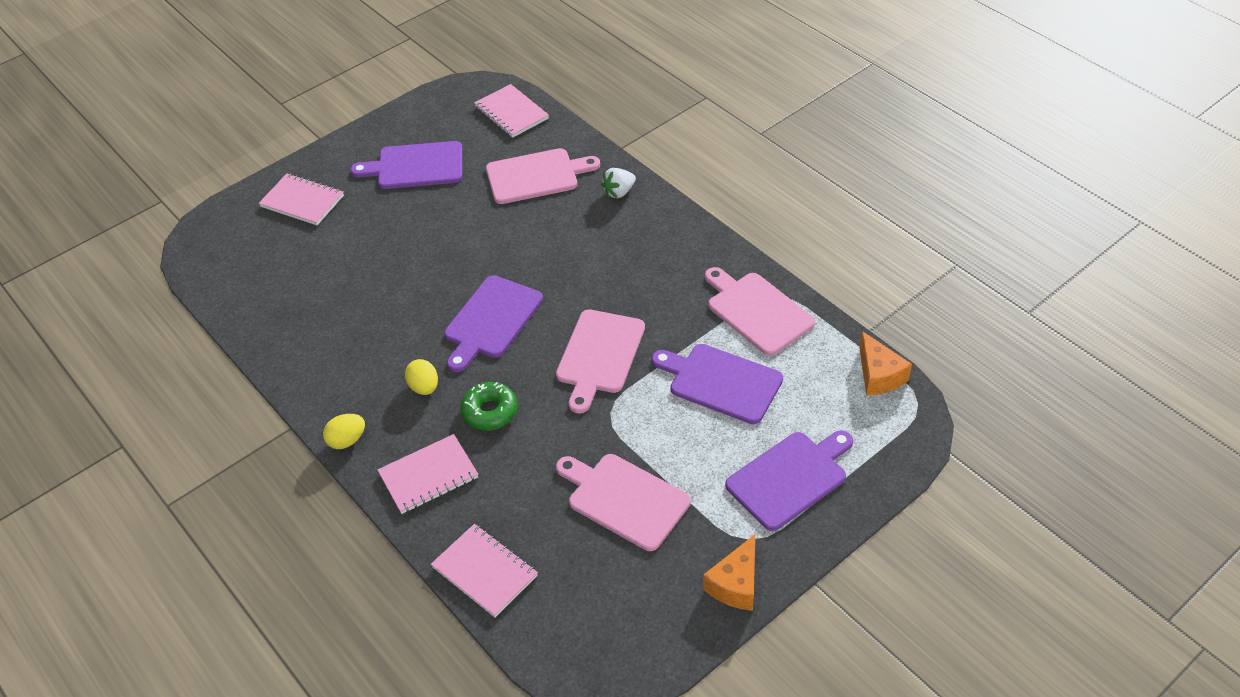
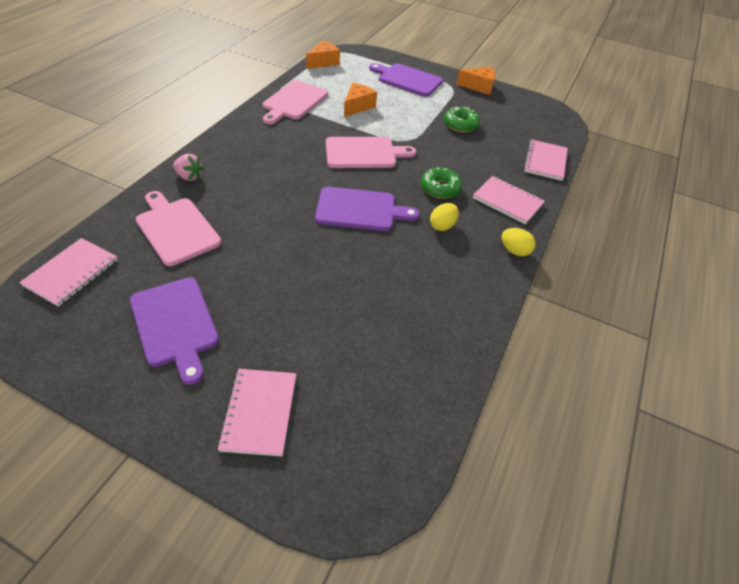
camera: 120 degrees left, 0 degrees up
pink cutting board [556,454,691,551] -> green donut [444,107,480,132]
white strawberry [601,168,636,198] -> pink strawberry [173,154,204,181]
purple cutting board [652,344,783,424] -> orange cheese [344,83,377,117]

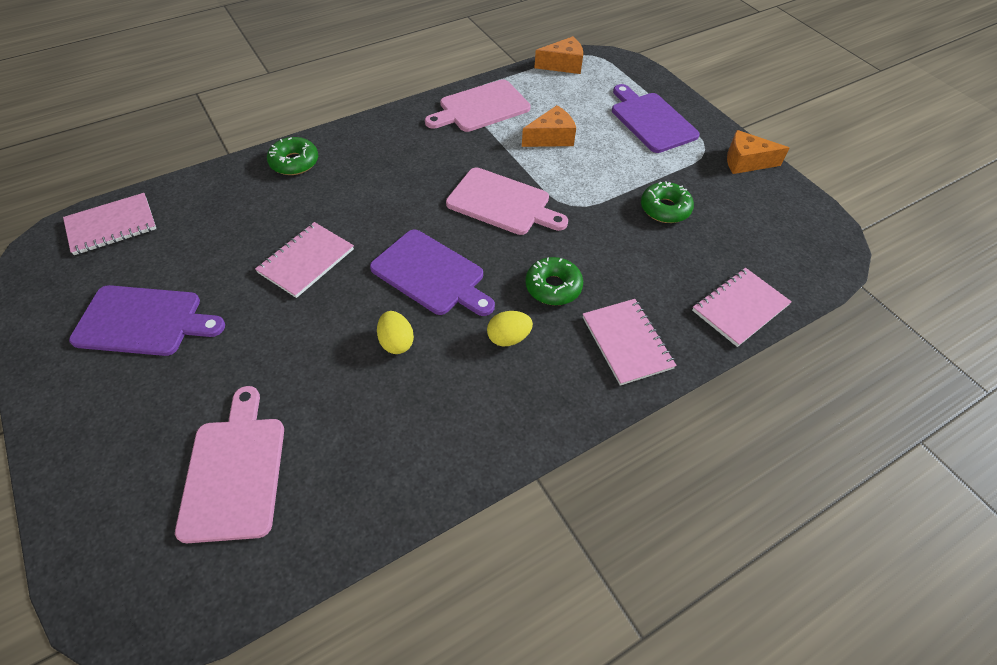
camera: 35 degrees right, 5 degrees up
purple cutting board [130,277,219,385] -> purple cutting board turned 90 degrees counterclockwise [69,285,225,356]
pink cutting board [136,191,221,266] -> pink cutting board moved to [175,386,284,543]
pink strawberry [173,154,204,181] -> green donut [267,137,318,175]
pink notebook [217,369,296,456] -> pink notebook moved to [255,222,354,298]
orange cheese [456,67,495,95] -> orange cheese turned 150 degrees clockwise [727,130,789,174]
yellow egg [502,228,536,256] -> yellow egg moved to [377,311,414,354]

